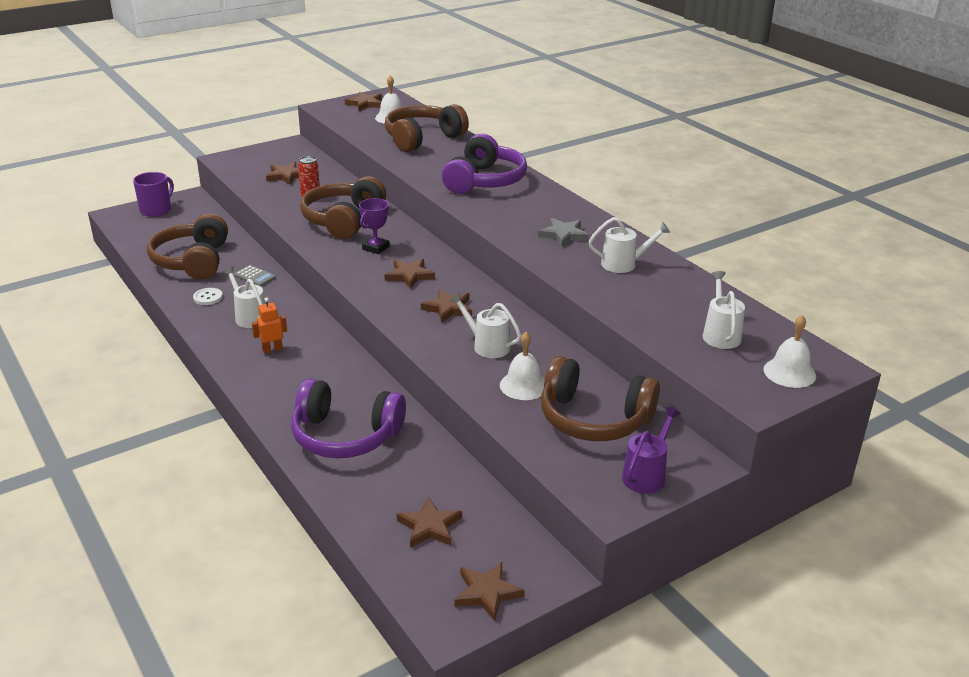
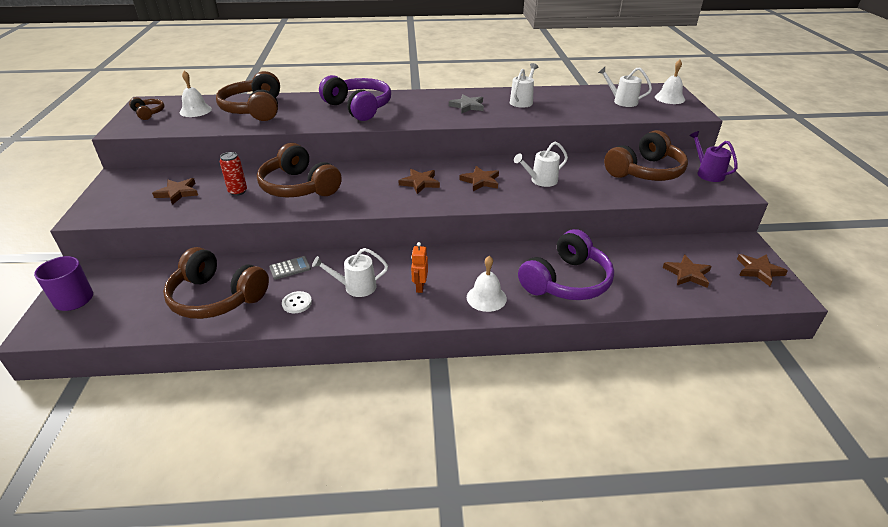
camera: 60 degrees left, 5 degrees up
brown star [344,92,382,111] -> brown headphones [129,97,164,120]
purple trophy [359,198,389,254] -> none
white bell [500,332,545,400] -> white bell moved to [467,256,507,312]

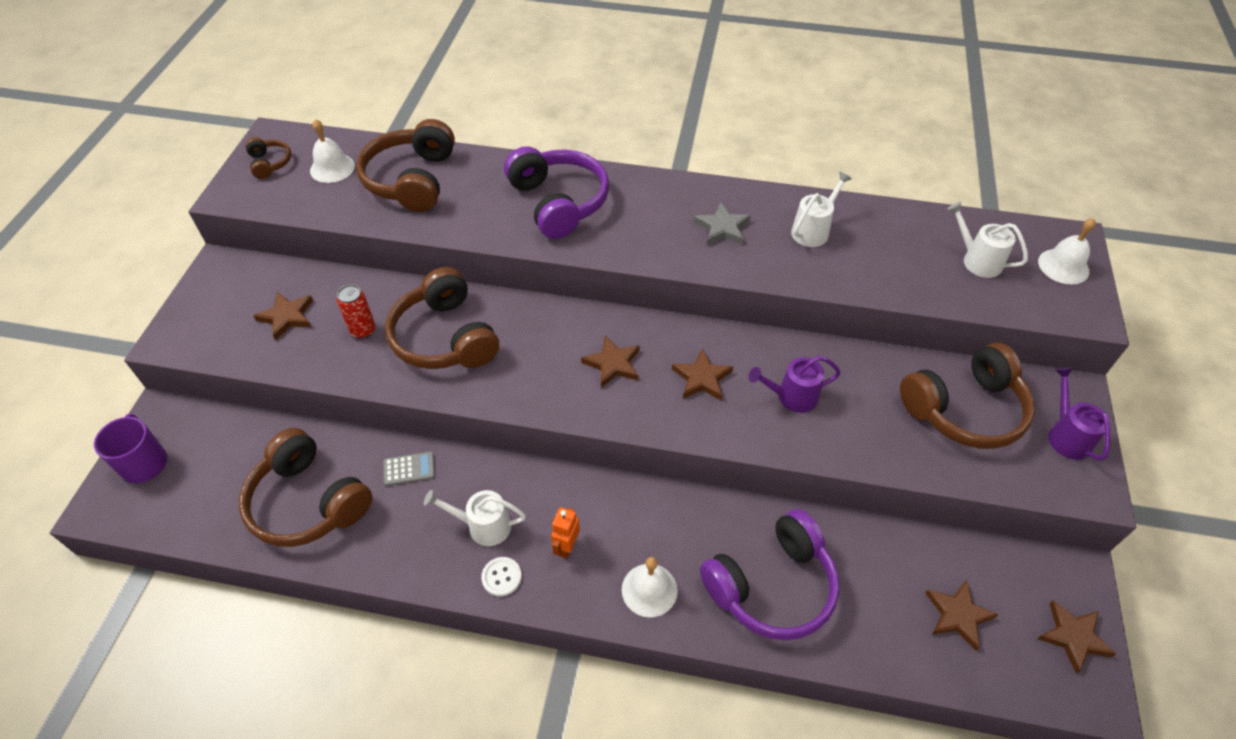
camera: 15 degrees right, 15 degrees up
white button [282,291,312,313] -> white button moved to [481,557,522,597]
white watering can [514,141,568,187] -> purple watering can [749,356,841,413]

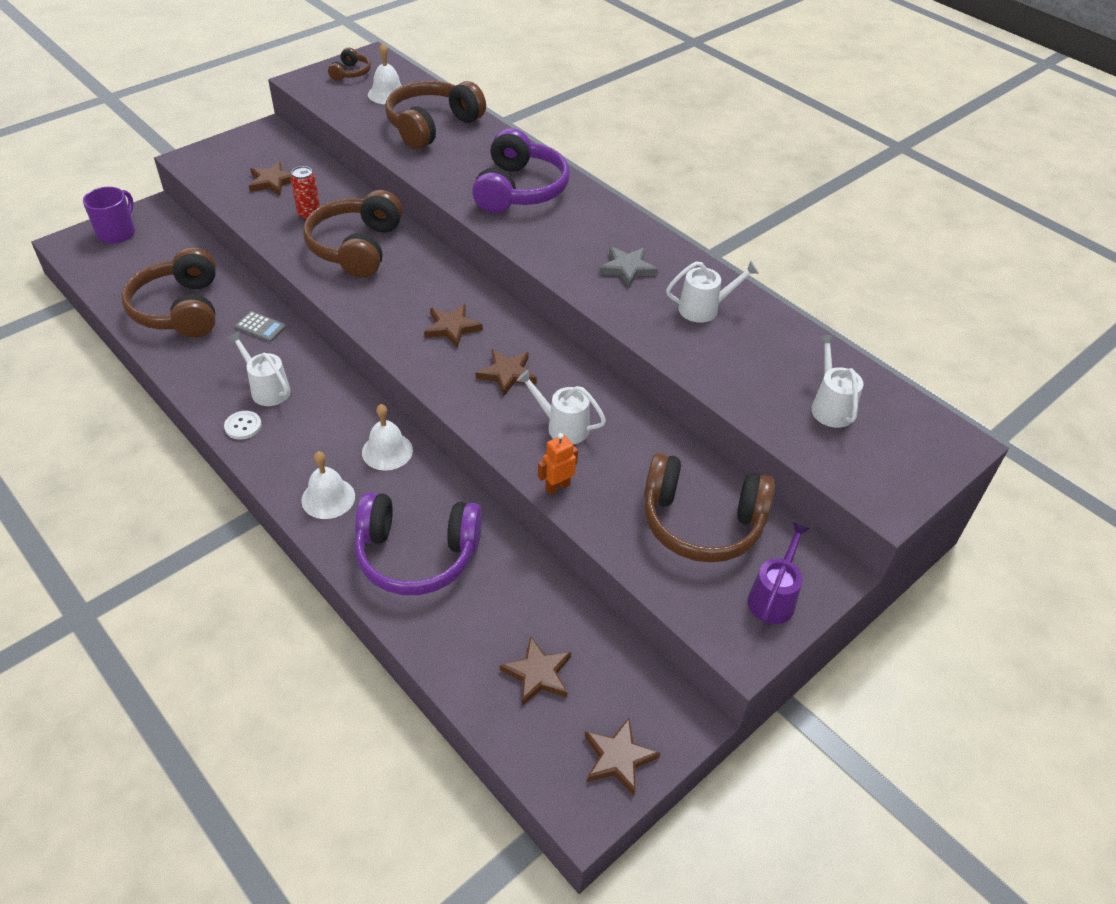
camera: 35 degrees right, 5 degrees down
orange robot [551,507,580,558] -> orange robot moved to [538,433,578,495]
purple watering can [749,356,841,413] -> white watering can [516,370,606,444]
white bell [1038,218,1096,284] -> white bell moved to [362,404,413,471]

